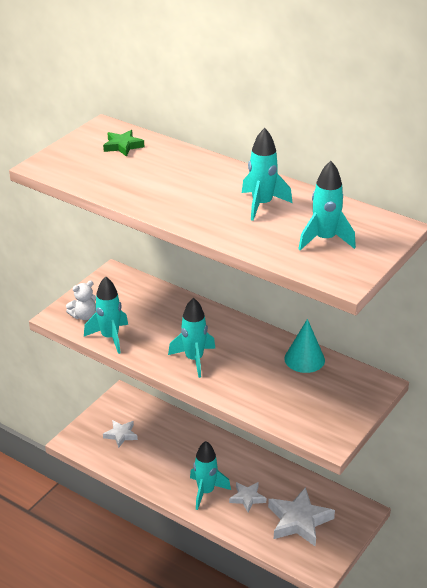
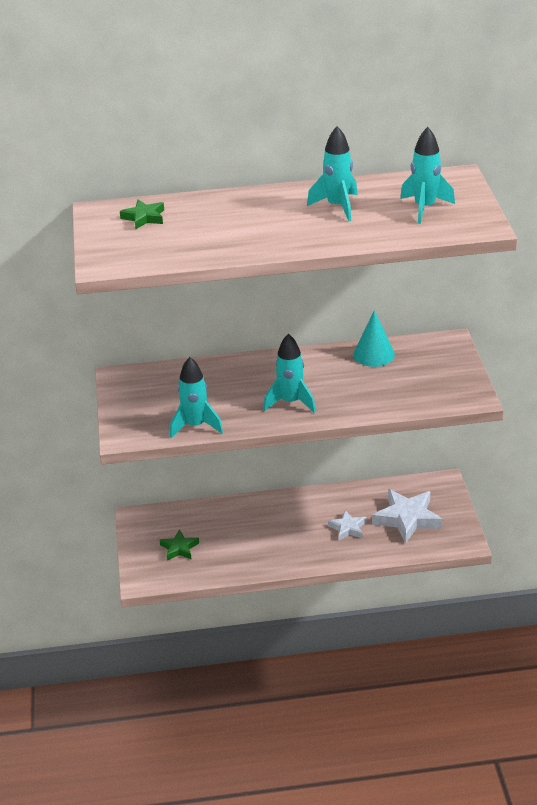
camera: 40 degrees left, 0 degrees up
white teddy bear [66,281,96,320] -> none
white star [103,420,138,448] -> green star [160,529,199,561]
turquoise rocket [190,441,231,510] -> none

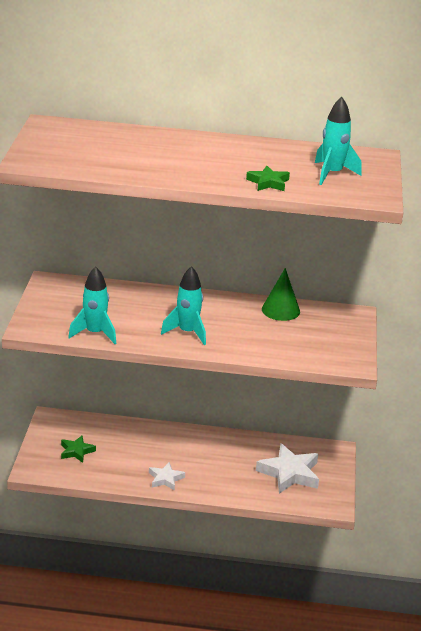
camera: 10 degrees right, 5 degrees down
green star [120,200,164,229] -> green star moved to [246,166,290,191]
turquoise rocket [307,126,358,221] -> none
white star [328,510,367,540] -> white star moved to [149,462,185,491]
turquoise cone [353,310,395,367] -> green cone [262,268,300,321]

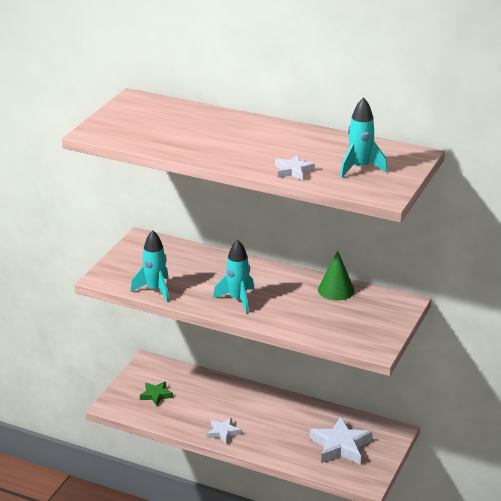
camera: 20 degrees right, 0 degrees up
green star [246,166,290,191] -> white star [275,155,315,180]

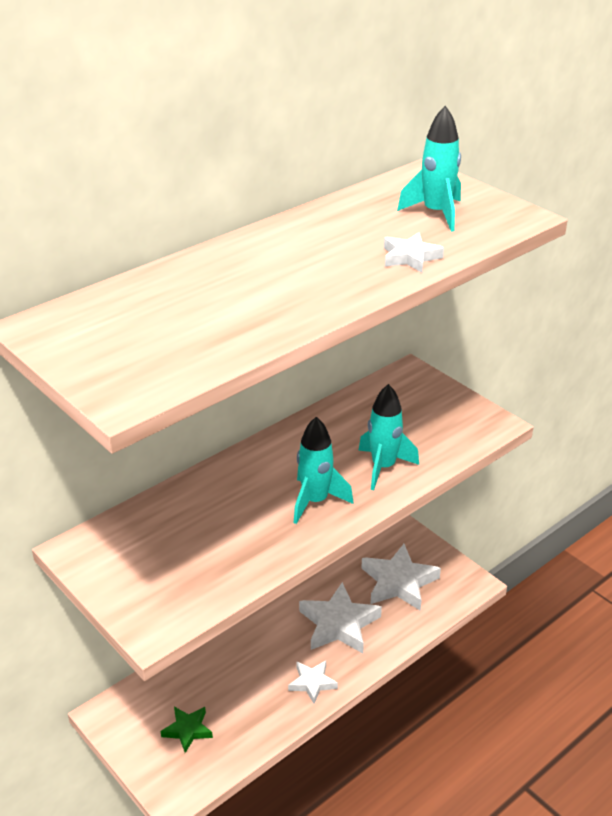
camera: 65 degrees left, 5 degrees up
turquoise rocket [131,230,169,302] -> turquoise rocket moved to [359,384,419,490]
green cone [318,251,354,301] -> none
none -> white star [299,582,382,653]

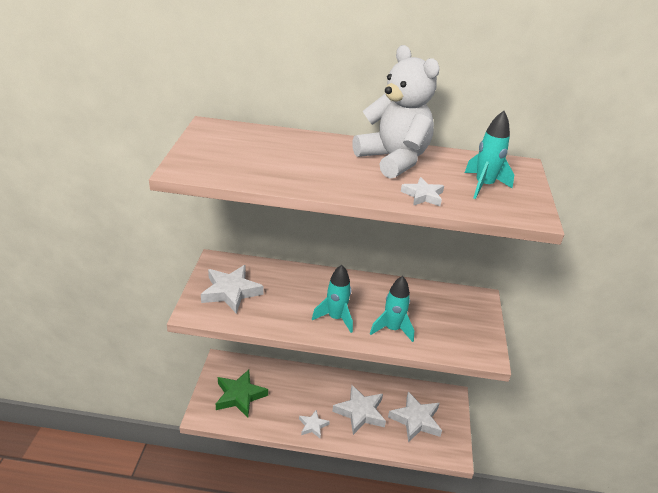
camera: 45 degrees right, 0 degrees up
green star [161,707,213,753] -> green star [216,370,268,418], size x1.79
none -> white star [201,265,264,314]
none -> white teddy bear [352,45,440,179]

